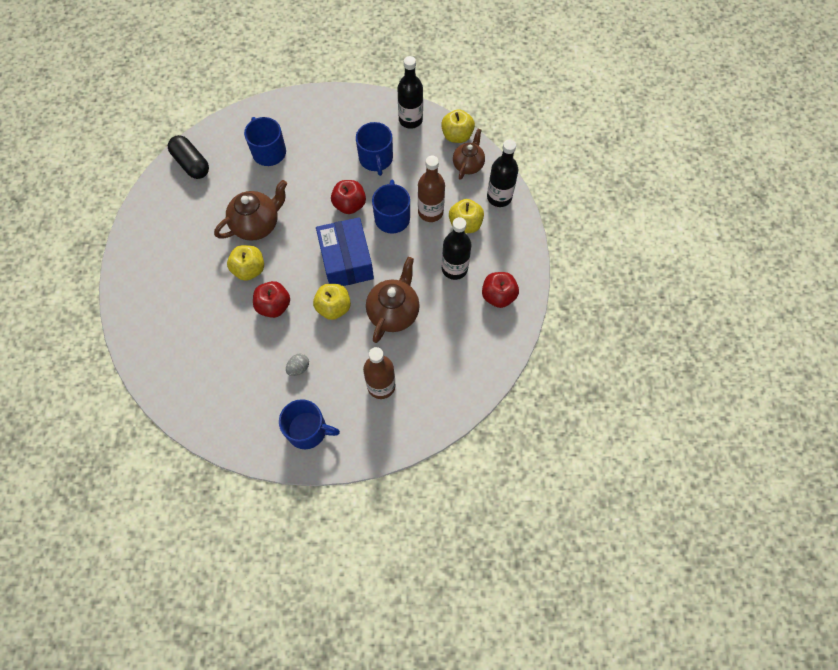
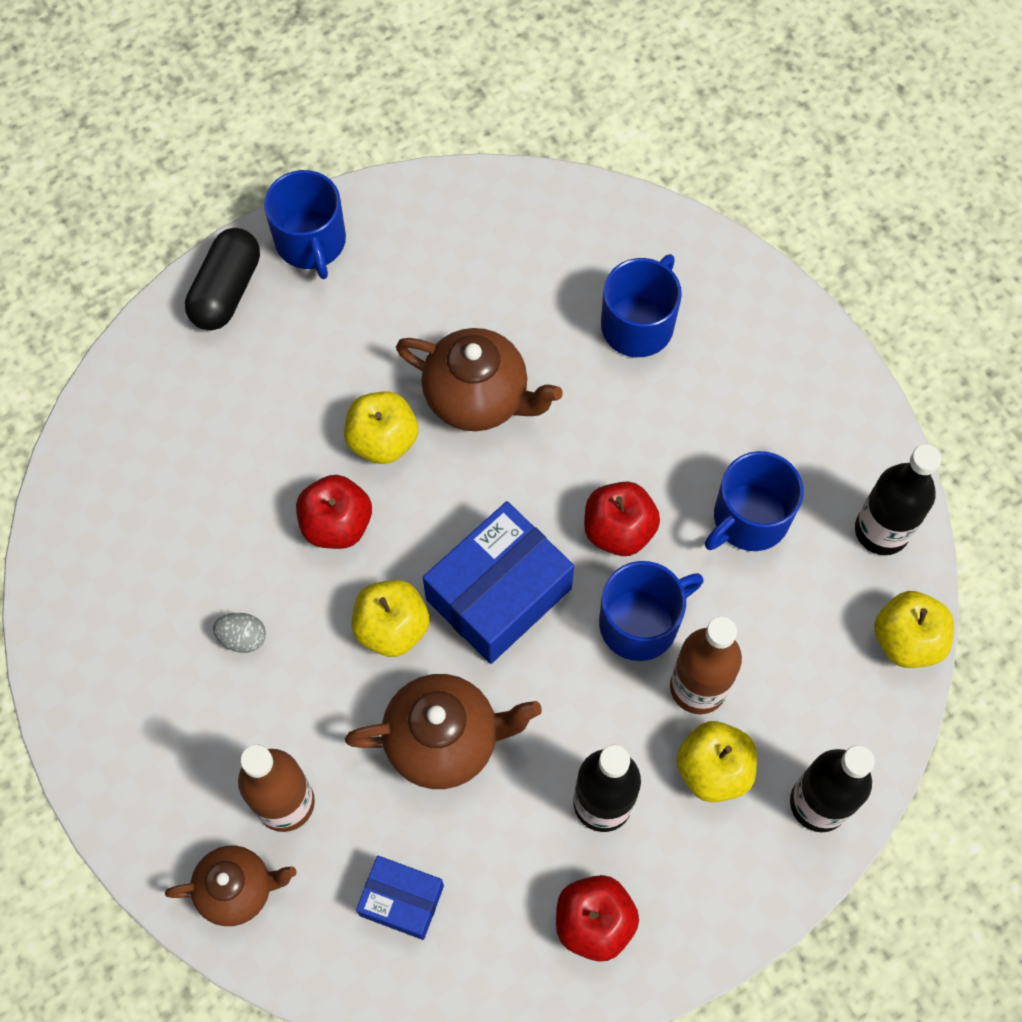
camera: 60 degrees right, 0 degrees up
black capsule [168,135,209,179] -> black capsule moved to [185,228,260,331]
blue mug [279,399,340,449] -> blue mug moved to [264,170,346,279]
brown teapot [453,129,485,180] -> brown teapot moved to [165,846,297,926]
none -> blue box [356,856,444,940]

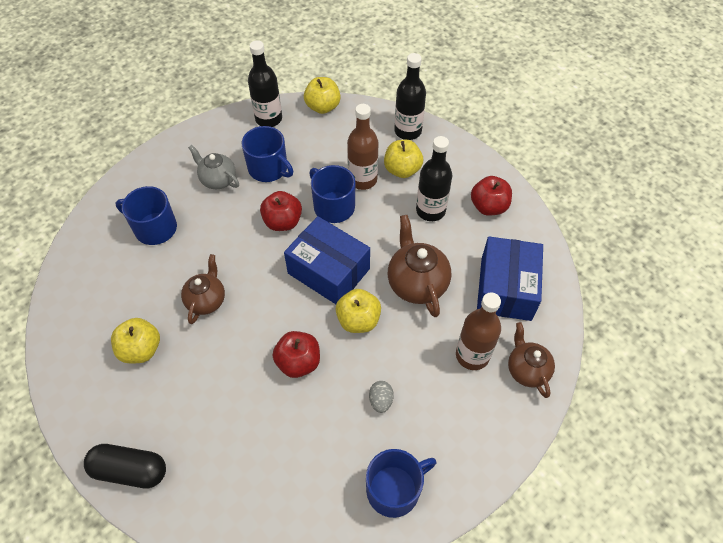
camera: 100 degrees left, 10 degrees down
blue mug [264,170,346,279] -> blue mug moved to [366,449,437,518]
yellow apple [344,391,418,464] -> yellow apple moved to [111,318,160,364]
blue box [356,856,444,940] -> blue box [477,236,543,321], size x1.78
brown teapot [396,328,563,431] -> brown teapot [181,254,225,324], size x0.67
none -> grey teapot [188,145,239,189]

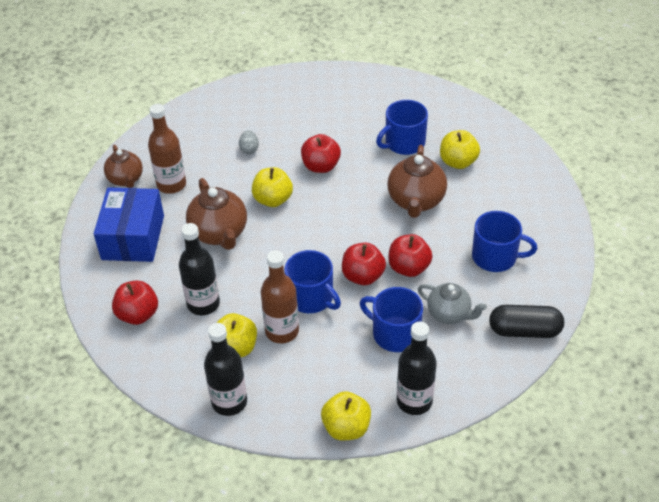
camera: 175 degrees right, 10 degrees down
black capsule [84,444,166,488] -> black capsule moved to [489,305,564,338]
brown teapot [181,254,225,324] -> brown teapot [388,145,447,218], size x1.50
blue box [284,216,370,304] -> none
blue mug [366,449,437,518] -> blue mug moved to [376,100,428,155]
none -> red apple [388,234,433,277]

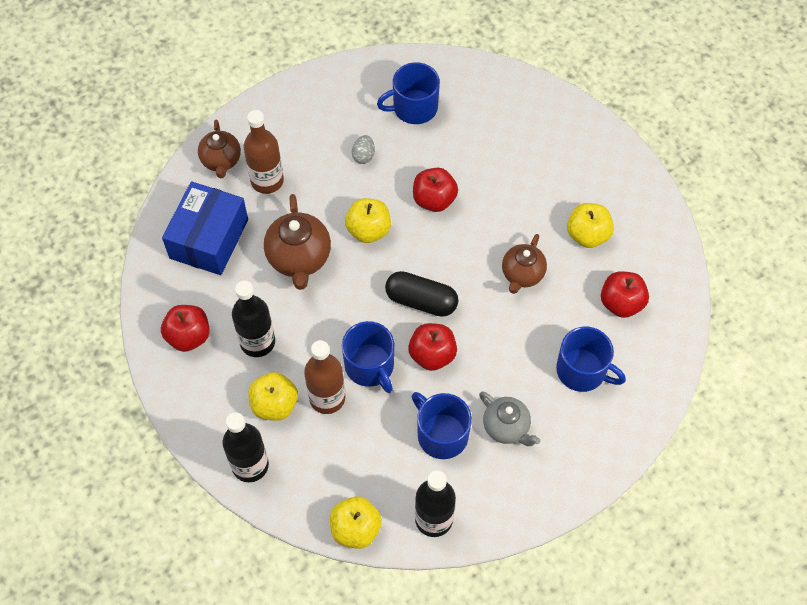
camera: 15 degrees right, 15 degrees up
blue mug [376,100,428,155] -> blue mug moved to [377,62,440,124]
brown teapot [388,145,447,218] -> brown teapot [502,234,547,294], size x0.67
red apple [388,234,433,277] -> red apple moved to [601,271,649,318]
black capsule [489,305,564,338] -> black capsule moved to [385,271,458,317]

